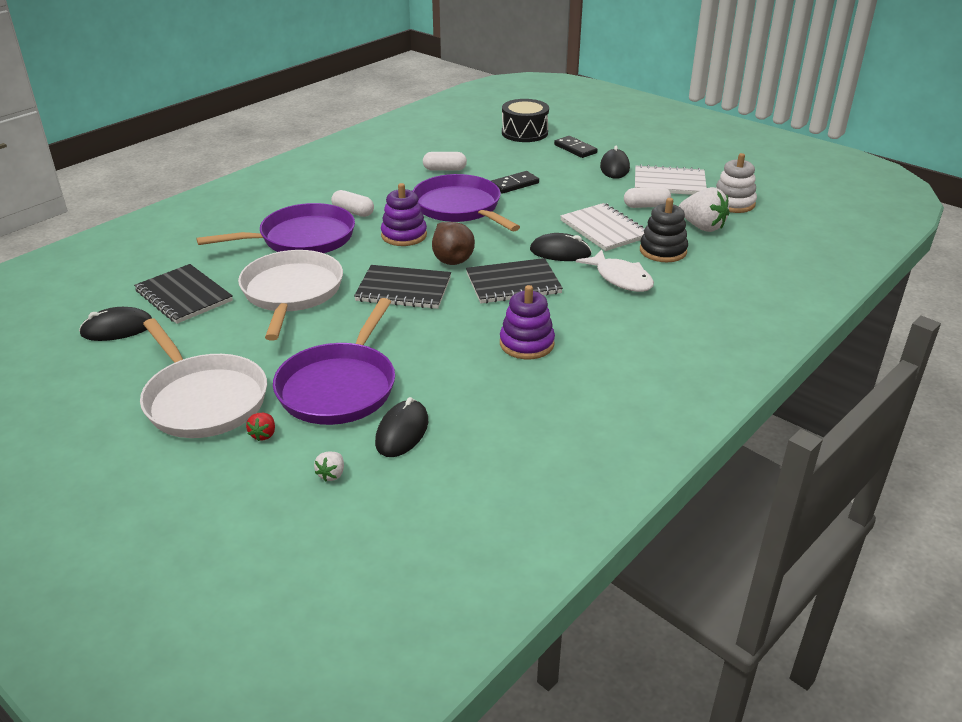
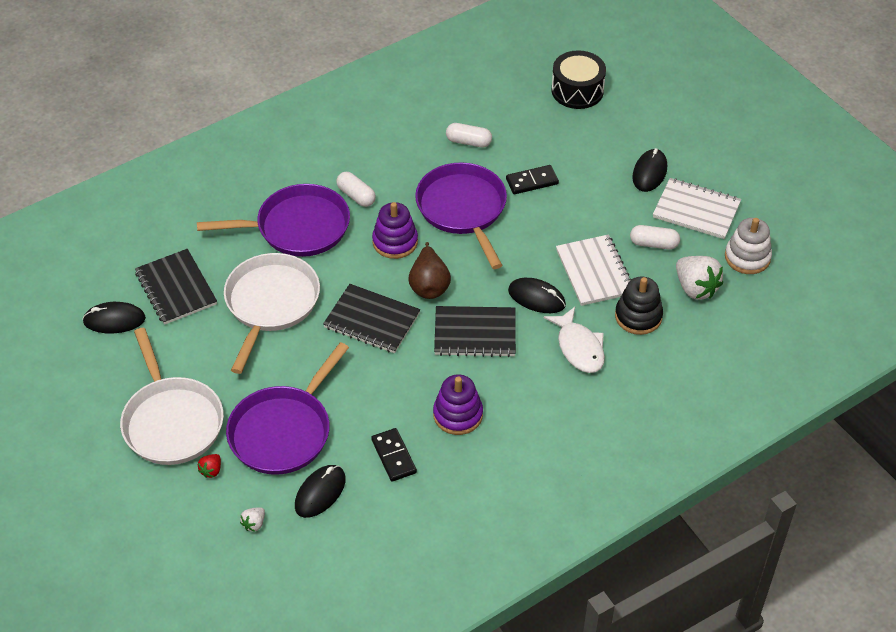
camera: 15 degrees right, 15 degrees up
black domino [554,136,598,158] -> black domino moved to [371,428,417,482]

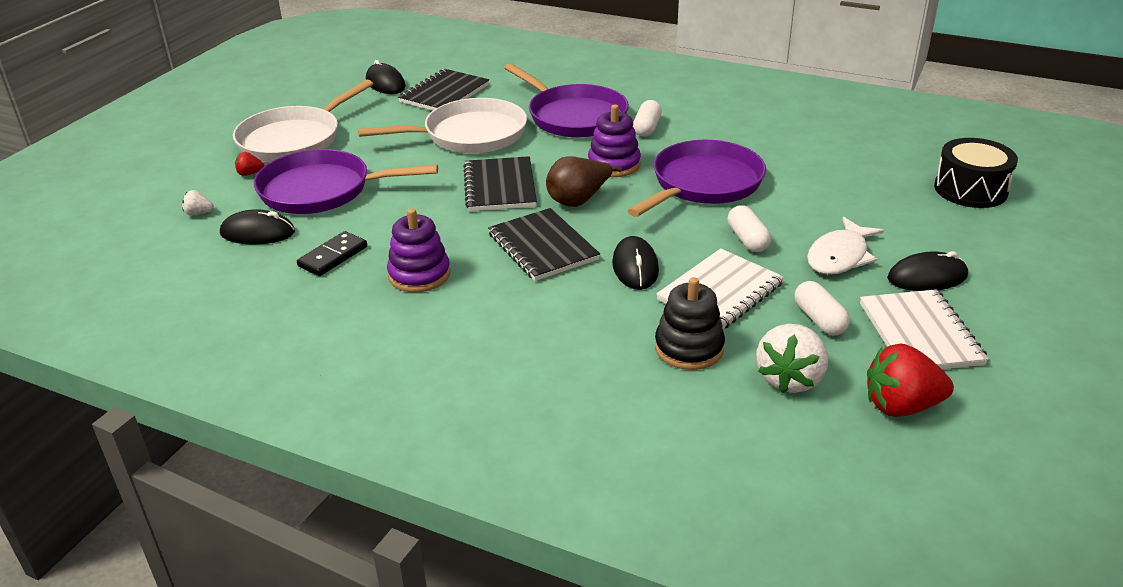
camera: 60 degrees right, 15 degrees down
white capsule [446,123,492,147] -> white capsule moved to [728,205,771,252]
black domino [506,165,559,194] -> none
white fish [544,307,605,373] -> white fish moved to [807,217,884,275]
white stacking toy [725,218,772,274] -> red strawberry [867,344,954,417]

